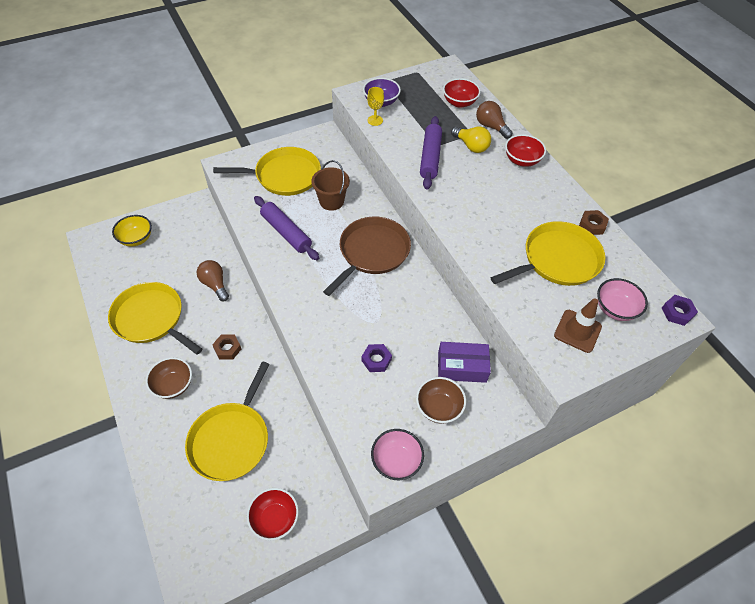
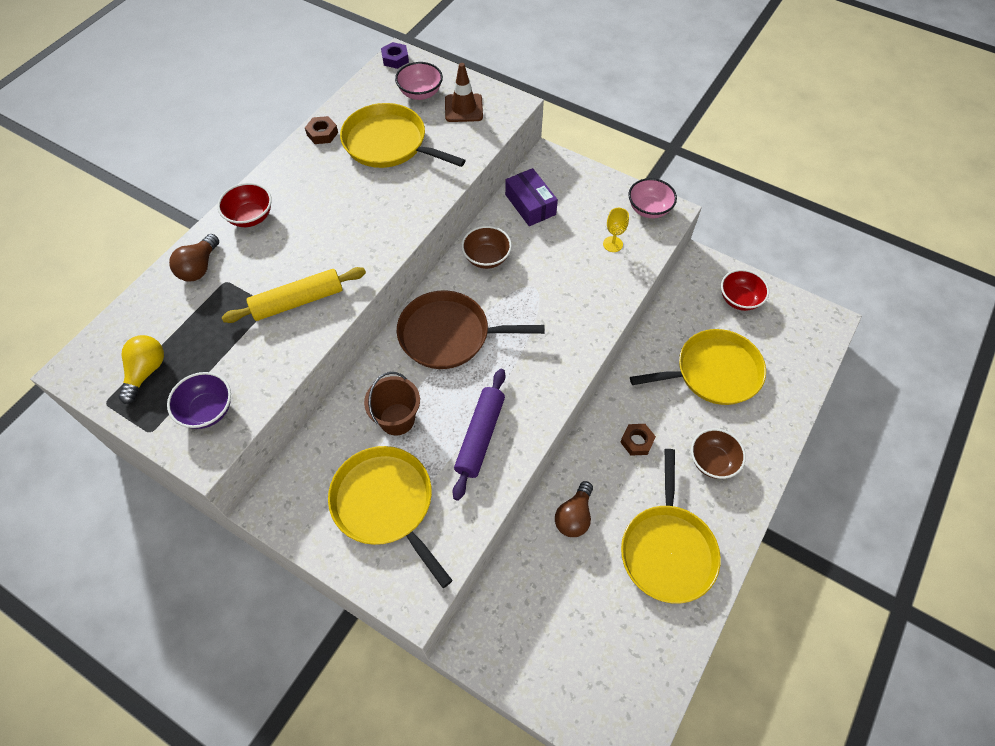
camera: 120 degrees left, 5 degrees up
yellow bowl [112,215,152,247] -> none
purple nut [362,344,392,372] -> none
yellow goblet [367,87,384,126] -> yellow goblet moved to [603,208,629,252]
brown bowl [416,377,466,424] -> brown bowl moved to [461,226,512,269]
purple rolling pin [420,116,442,190] -> yellow rolling pin [222,267,366,323]
red bowl [443,78,481,108] -> none
yellow light bulb [451,126,491,153] -> yellow light bulb moved to [119,335,164,404]

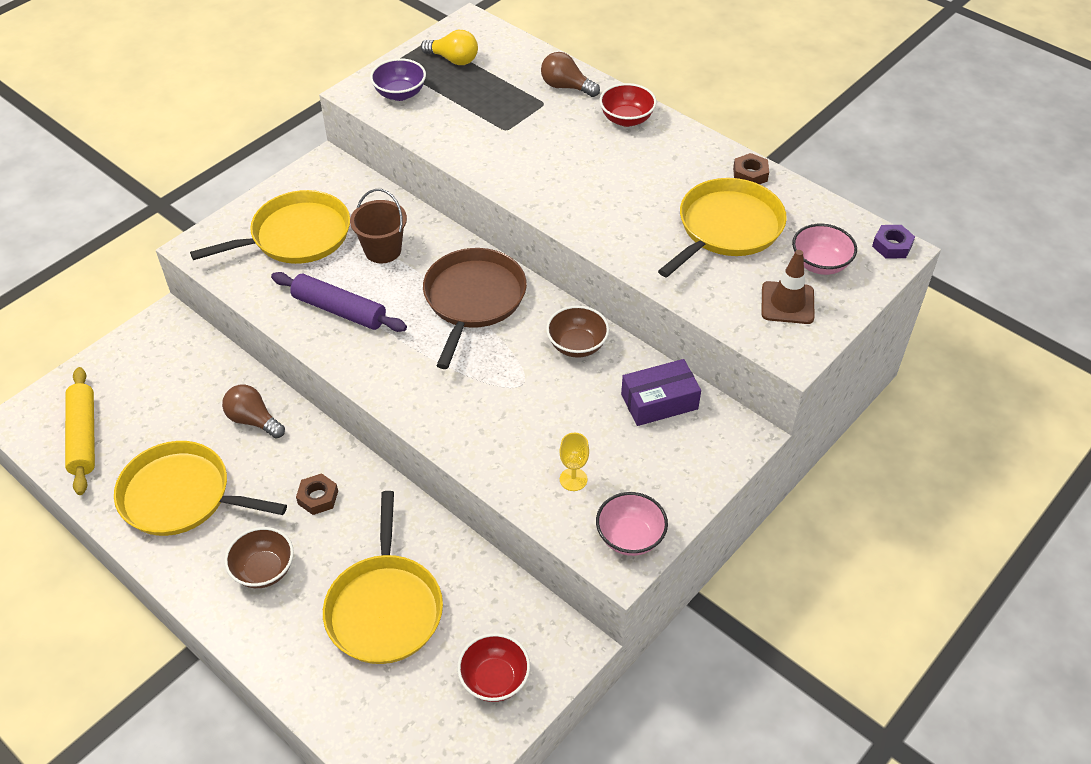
camera: 100 degrees right, 10 degrees down
yellow rolling pin [222,267,366,323] -> yellow rolling pin moved to [65,367,95,495]

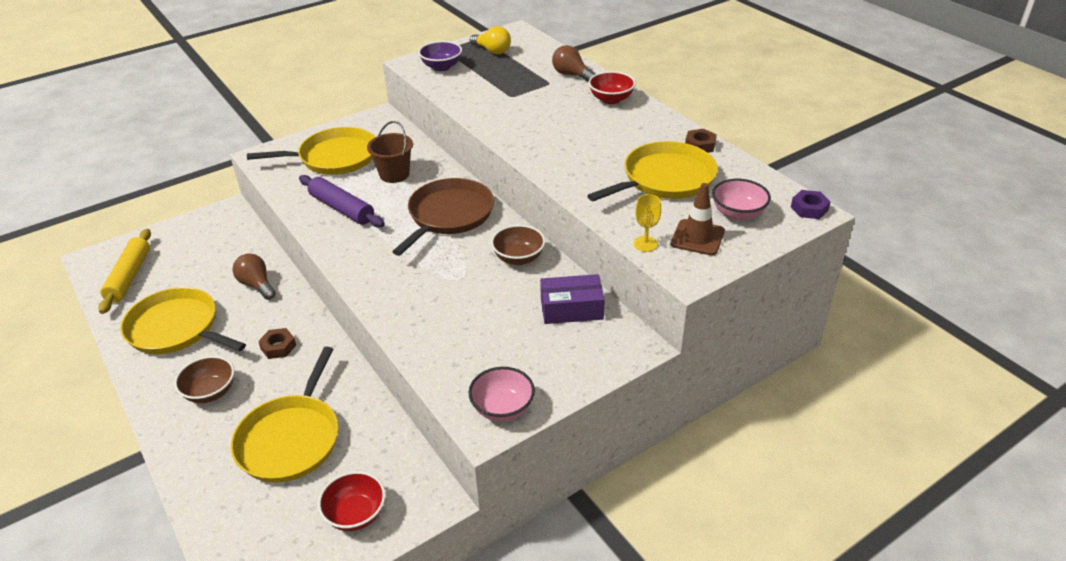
camera: 15 degrees right, 10 degrees down
yellow goblet [560,433,589,491] -> yellow goblet moved to [634,194,661,252]

